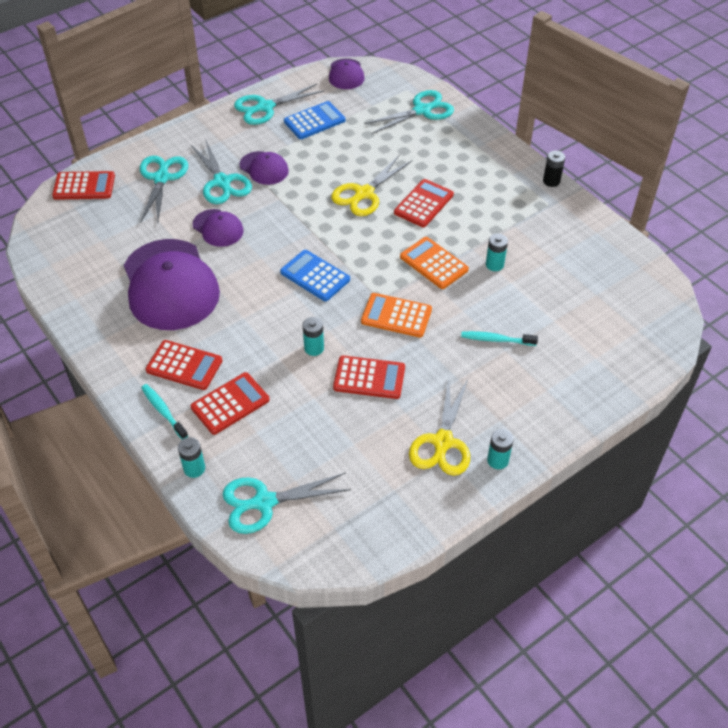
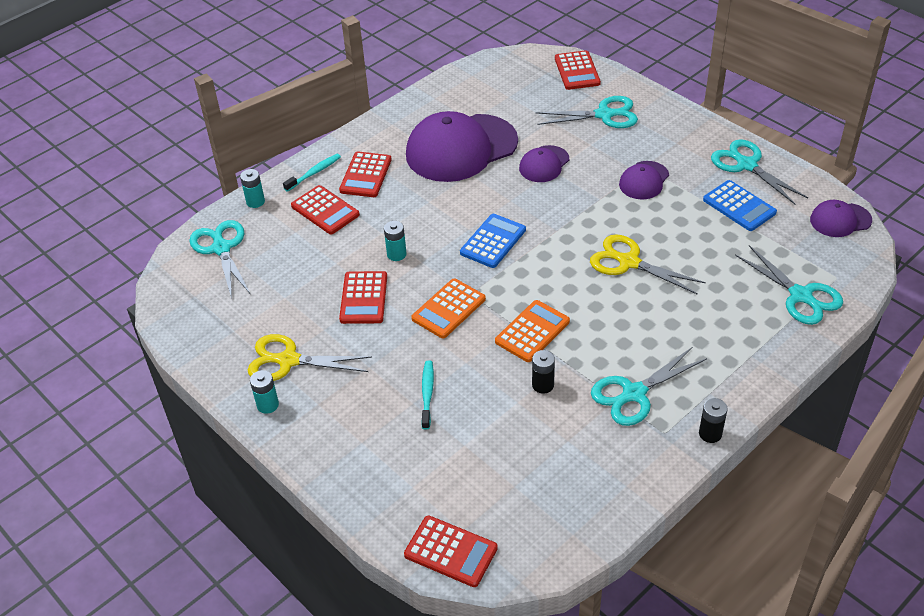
camera: 85 degrees right, 5 degrees down
turquoise scissors [191,139,252,204] -> turquoise scissors moved to [591,347,707,426]
orange calculator [361,293,432,338] -> orange calculator turned 150 degrees counterclockwise [411,278,486,338]
red calculator [394,179,454,227] -> red calculator moved to [404,515,498,587]
turquoise battery [486,233,508,271] -> black battery [532,350,555,394]

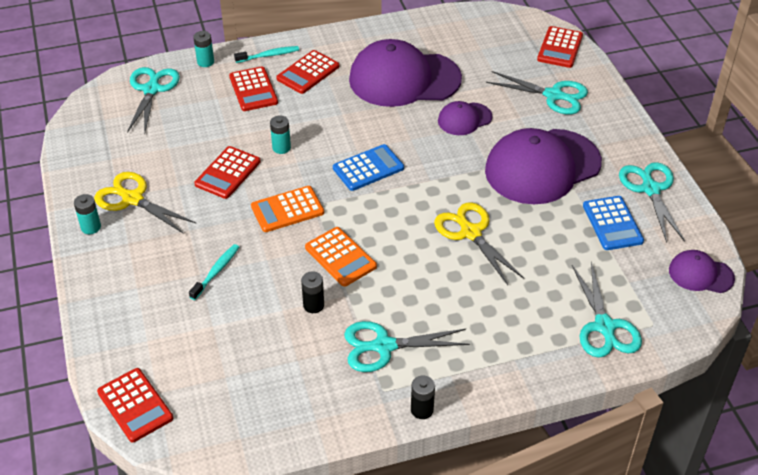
camera: 25 degrees right, 0 degrees up
orange calculator [495,300,570,362] -> orange calculator turned 75 degrees clockwise [305,227,377,287]
purple cap [619,161,669,199] -> purple cap [485,128,602,204], size x2.07

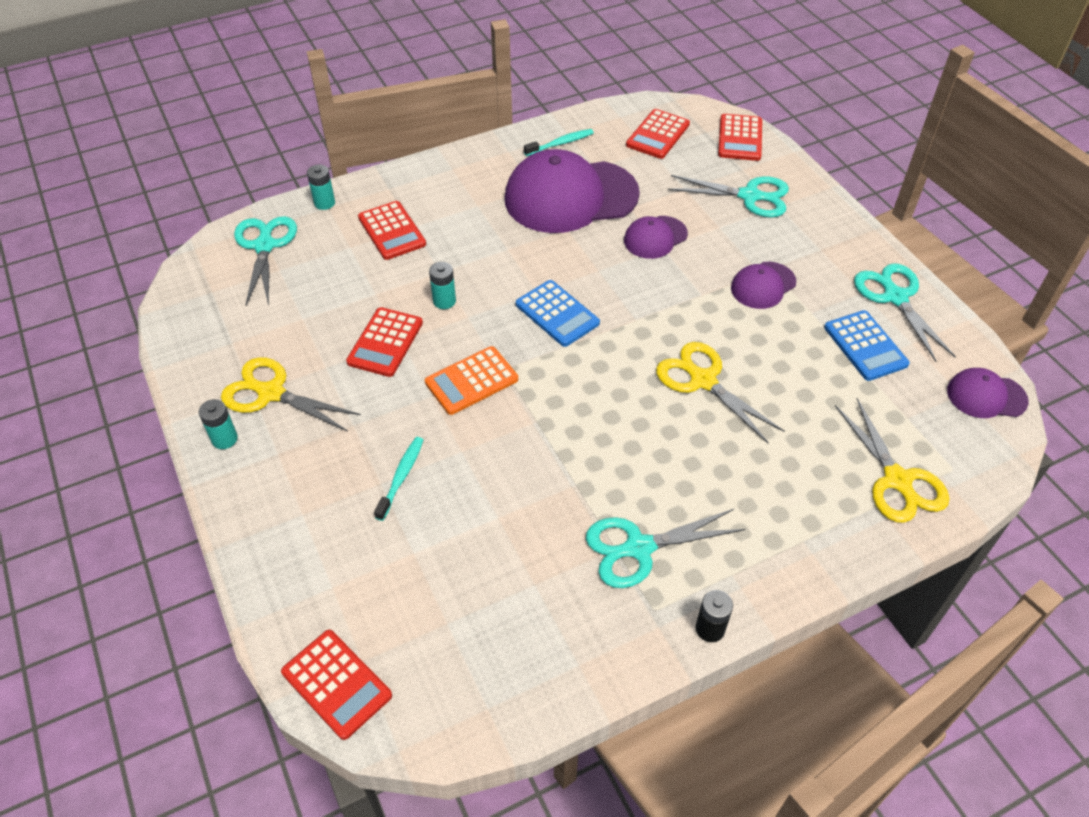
camera: 10 degrees left, 5 degrees up
turquoise toothbrush [234,46,299,63] -> turquoise toothbrush moved to [524,129,594,156]
red calculator [276,50,339,94] -> red calculator moved to [626,109,690,159]
black battery [301,272,324,313] -> none
orange calculator [305,227,377,287] -> none
blue calculator [333,144,404,191] -> blue calculator turned 90 degrees clockwise [516,280,600,347]
purple cap [485,128,602,204] -> purple cap [731,262,796,309], size x0.48
turquoise scissors [572,262,642,358] -> yellow scissors [835,398,949,523]

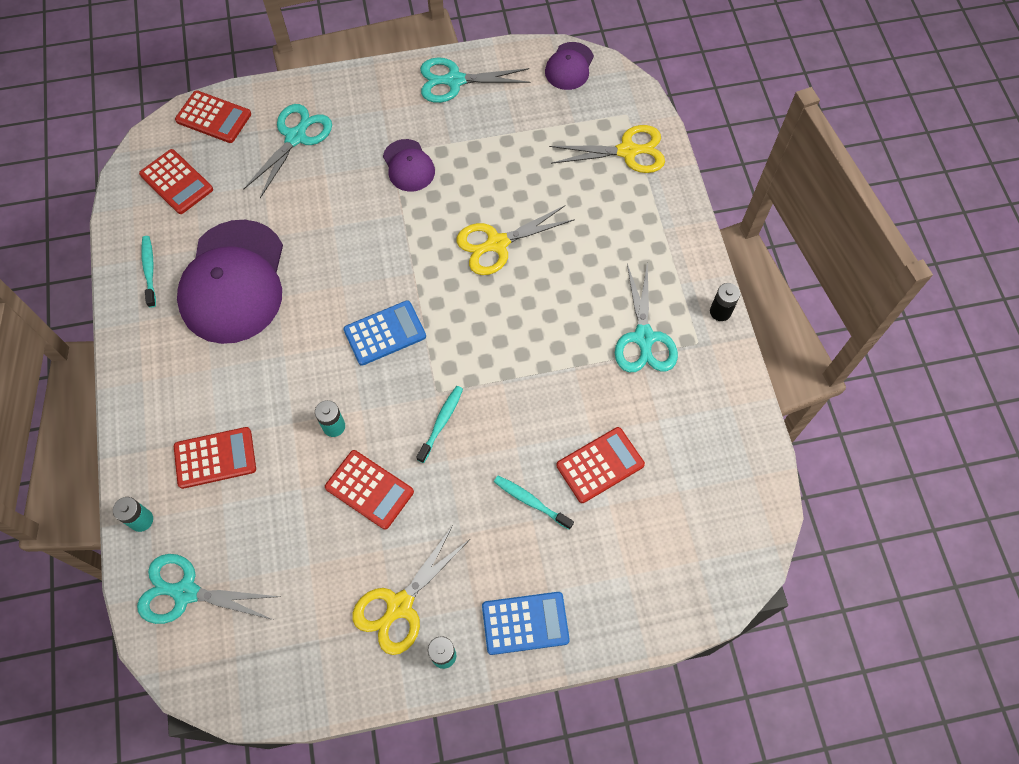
camera: 75 degrees left, 15 degrees up
red calculator [281,630,392,740] -> red calculator moved to [556,427,645,503]
orange calculator [425,346,518,415] -> turquoise toothbrush [416,386,463,463]
purple cap [624,216,688,259] -> none
blue calculator [824,310,910,381] -> blue calculator moved to [482,592,570,655]

